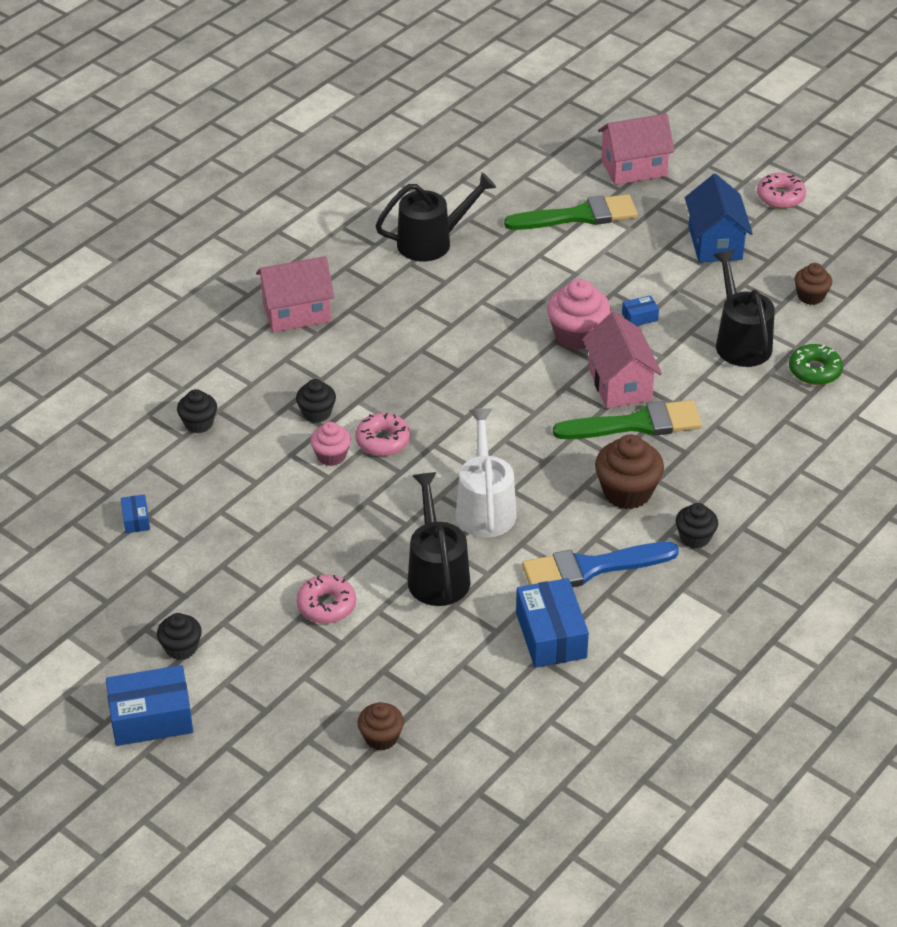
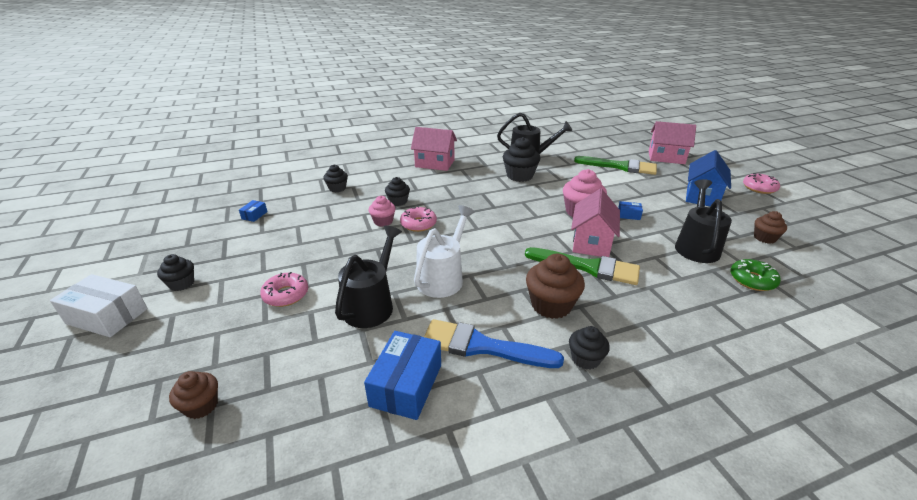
camera: 30 degrees right, 10 degrees down
blue box [106,665,193,746] -> white box [50,274,148,337]
none -> black cupcake [503,137,540,182]

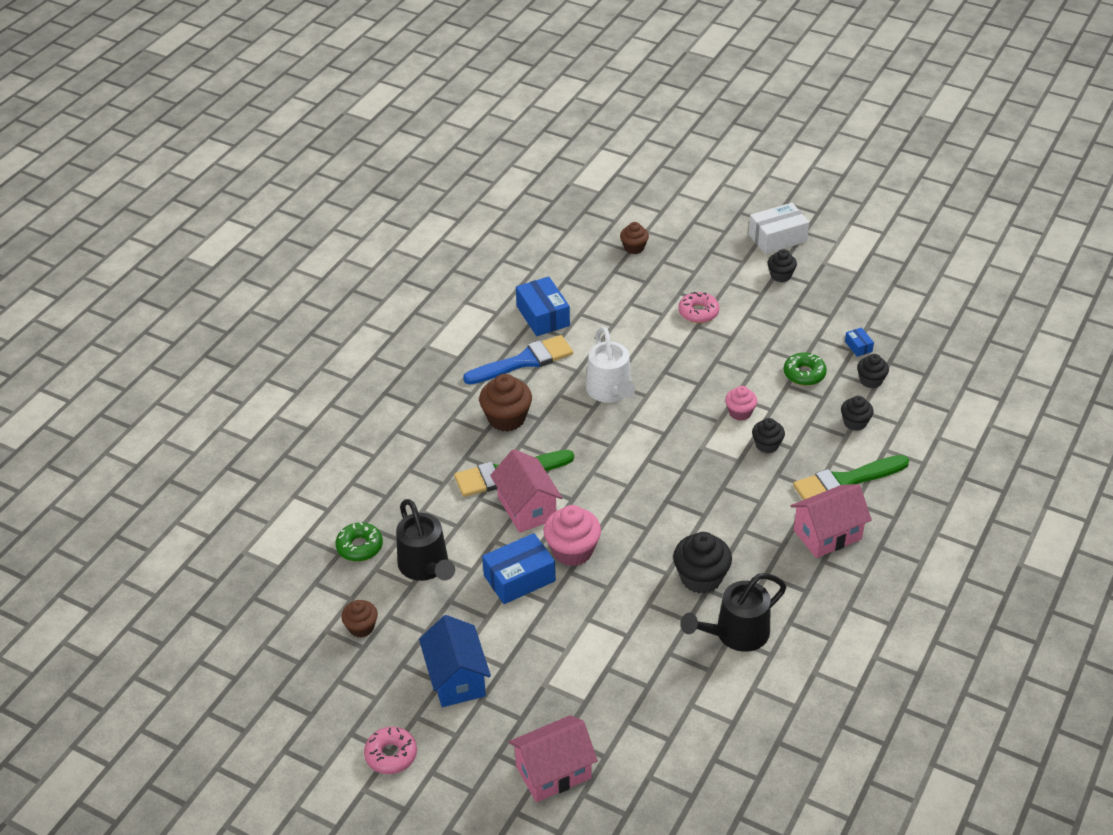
camera: 140 degrees right, 10 degrees up
black watering can [335,226,402,328] -> none
pink donut [400,206,437,232] -> none
black cupcake [569,326,610,370] -> black cupcake moved to [857,354,889,388]
green brush [574,156,657,175] -> green brush moved to [793,455,909,500]
blue box [618,201,643,220] -> blue box [482,533,556,604], size x2.10
none -> green donut [784,353,827,386]

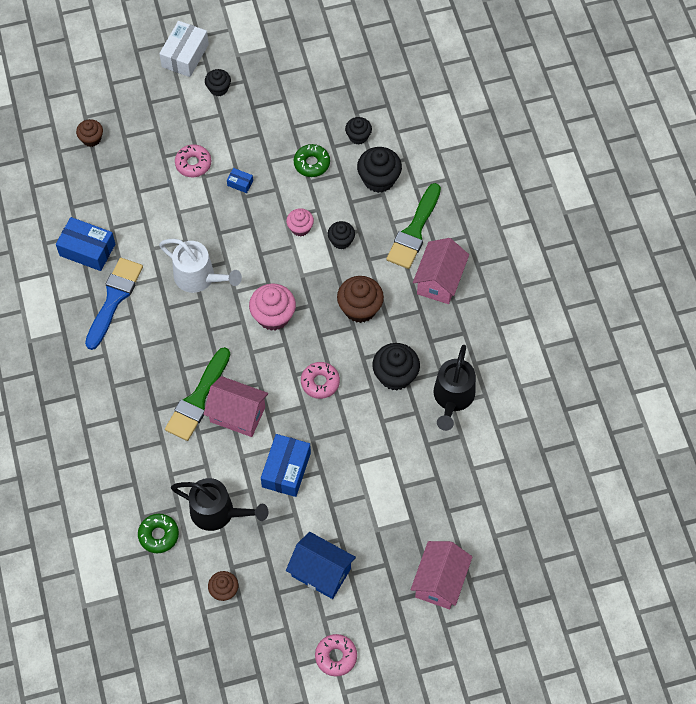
camera: 45 degrees left, 20 degrees up
brown cupcake [479,374,532,432] -> brown cupcake moved to [337,276,384,323]
pink cupcake [543,505,601,566] -> pink cupcake moved to [249,283,296,331]
black cupcake [841,396,874,431] -> black cupcake [357,147,402,193], size x1.65
blue box [845,327,874,357] -> blue box moved to [227,168,253,193]
none -> pink donut [301,362,340,399]

